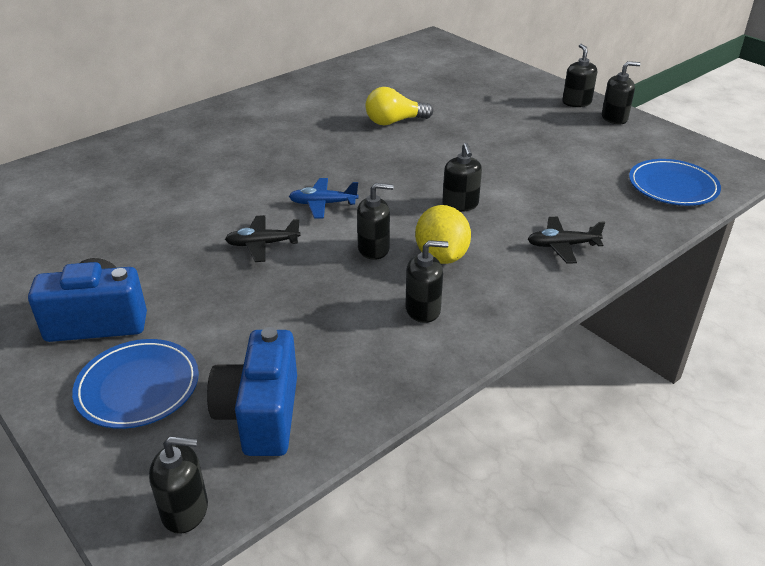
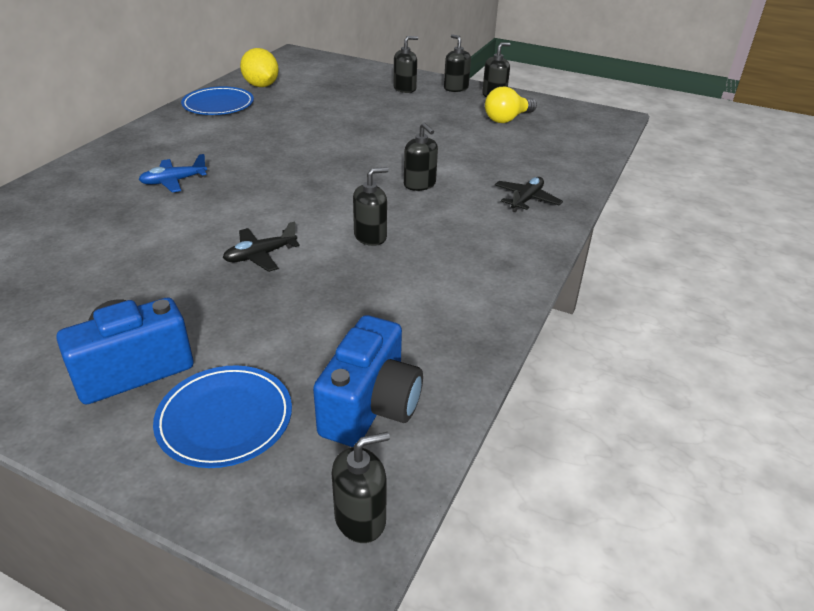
camera: 25 degrees left, 0 degrees up
blue camera [207,327,297,456] -> blue camera turned 135 degrees counterclockwise [313,315,423,447]
blue plane [289,178,359,219] -> blue plane moved to [138,154,207,193]
yellow light bulb [365,87,433,125] -> yellow light bulb moved to [485,87,537,123]
black soap dispenser [405,240,449,323] -> black soap dispenser moved to [394,36,418,93]
yellow lemon [415,205,471,264] -> yellow lemon moved to [240,48,279,87]
black plane [528,217,605,264] -> black plane turned 150 degrees clockwise [495,177,563,212]
blue plate [629,159,721,206] -> blue plate moved to [181,86,254,115]

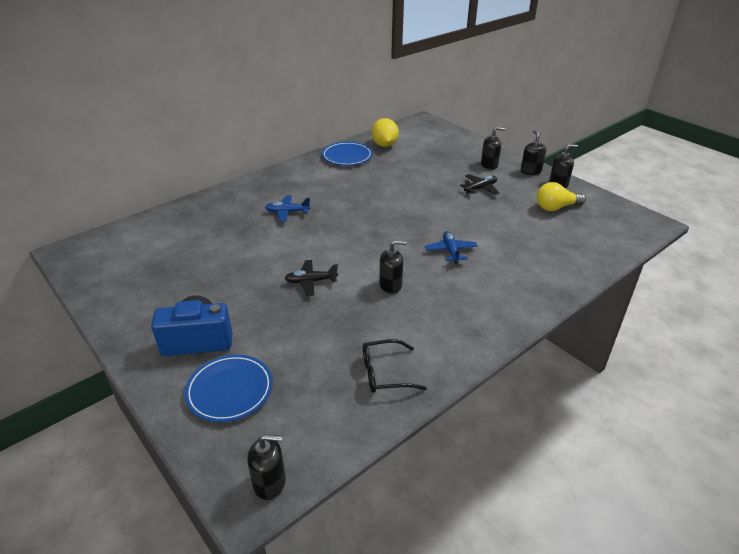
camera: 25 degrees right, 0 degrees up
blue camera [313,315,423,447] -> none
black soap dispenser [404,123,438,191] -> blue plane [425,231,478,264]
black plane [495,177,563,212] -> black plane moved to [460,174,499,195]
none -> black glasses [363,339,427,393]

